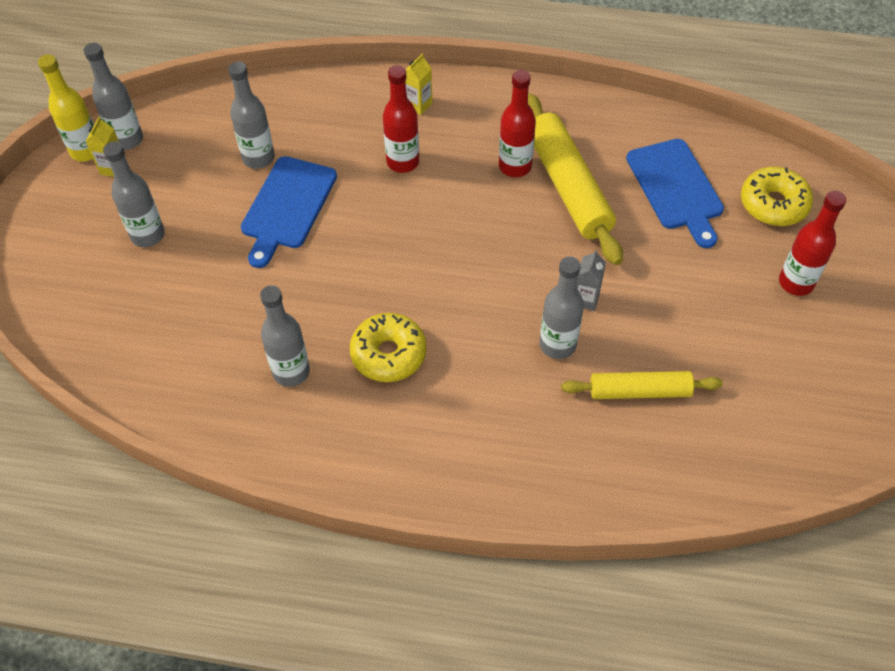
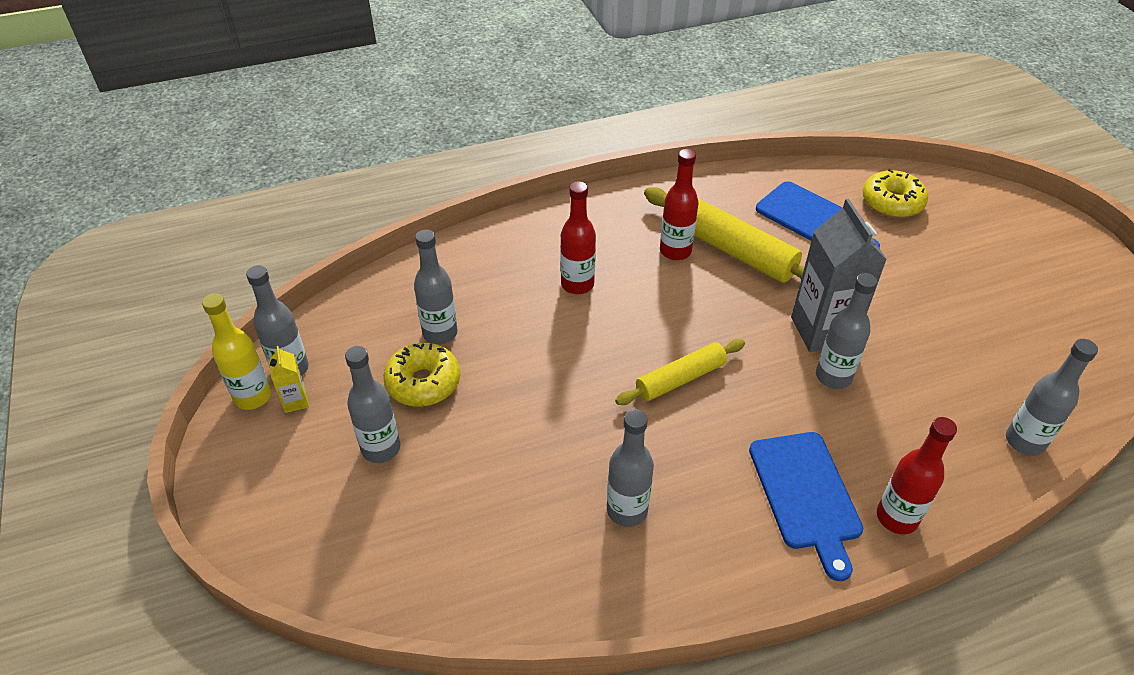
camera: 30 degrees left, 10 degrees down
blue cutting board [241,156,337,268] -> blue cutting board moved to [749,432,863,581]
yellow donut [350,313,427,382] -> yellow donut moved to [383,343,460,407]
yellow carton [405,53,432,115] -> none
yellow rolling pin [561,371,723,399] -> yellow rolling pin moved to [615,339,745,405]
grey carton [576,250,606,311] -> grey carton [791,199,887,352], size x2.23
red bottle [779,191,846,296] -> red bottle moved to [877,417,957,534]
none -> grey bottle [1006,339,1098,456]

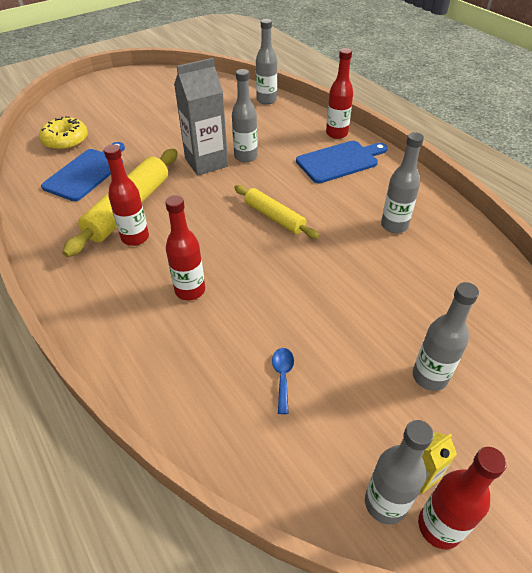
camera: 105 degrees left, 0 degrees up
yellow bottle [202,293,271,410] -> red bottle [418,447,507,549]
yellow donut [383,343,460,407] -> none
grey bottle [414,230,457,344] -> blue spoon [272,348,294,414]

